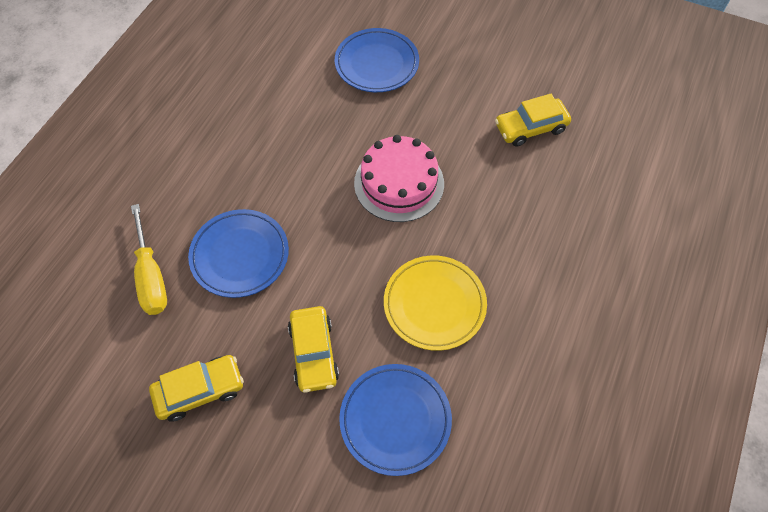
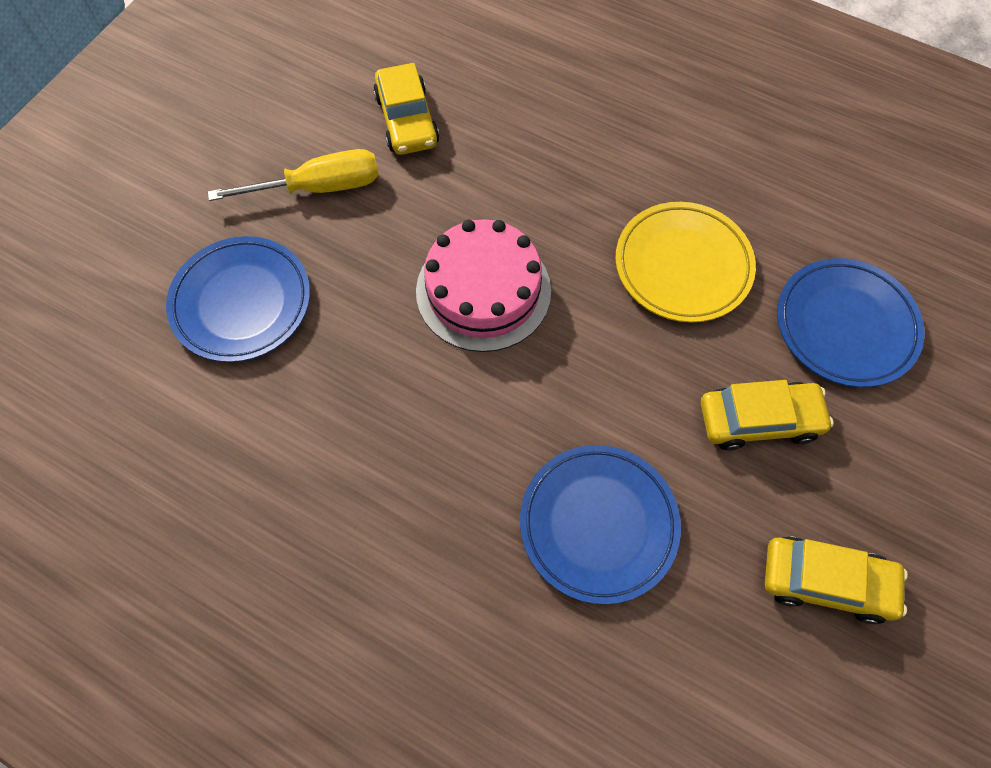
camera: 85 degrees left, 5 degrees up
yellow screwdriver [131,204,167,315] -> yellow screwdriver moved to [208,149,379,201]
yellow car [149,355,244,422] -> yellow car turned 120 degrees clockwise [765,537,908,624]

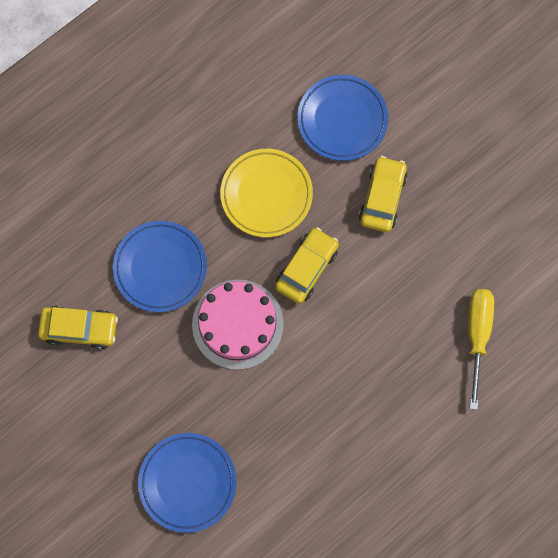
camera: 70 degrees left, 10 degrees up
yellow screwdriver [208,149,379,201] -> yellow screwdriver moved to [468,289,494,410]
blue plate [520,445,681,604] -> blue plate moved to [113,221,207,312]
yellow car [765,537,908,624] -> yellow car moved to [275,227,339,304]

